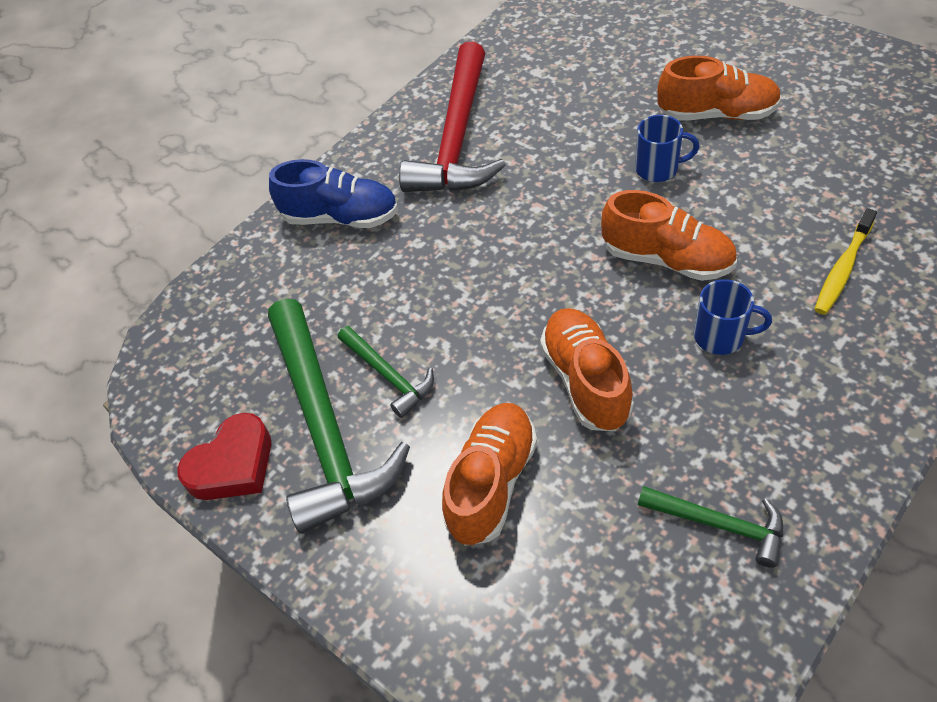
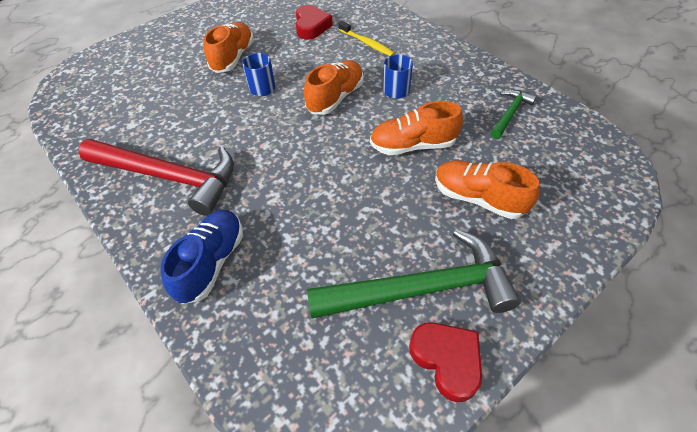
camera: 85 degrees left, 0 degrees up
green hammer [338,326,434,418] -> none
none -> red heart [296,5,333,40]

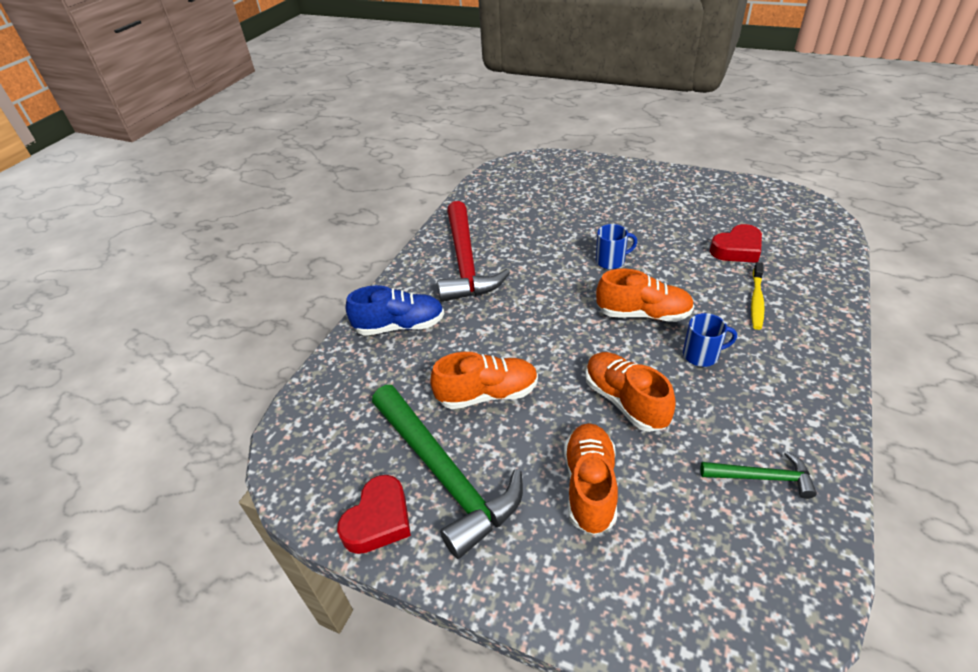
camera: 65 degrees right, 10 degrees down
orange shoe [203,22,254,73] -> orange shoe moved to [430,352,538,409]

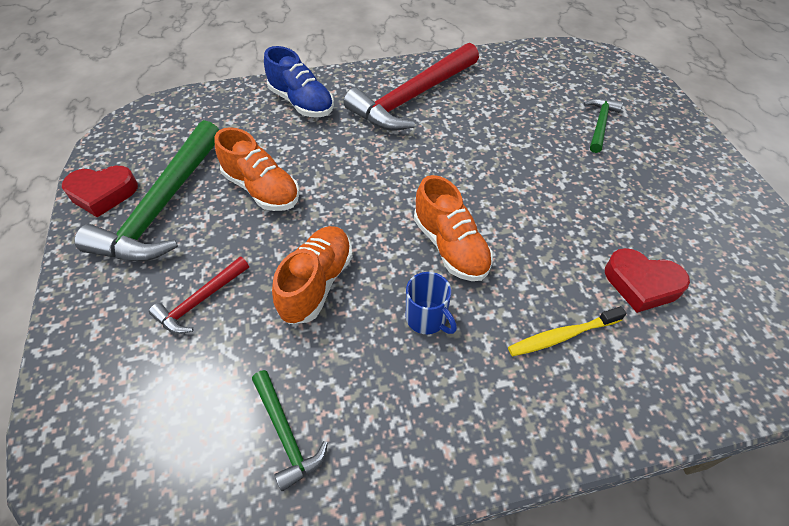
camera: 50 degrees right, 10 degrees up
orange shoe [564,423,618,535] -> red hammer [149,257,249,334]
blue mug [596,224,637,269] -> none
none -> green hammer [584,98,623,153]

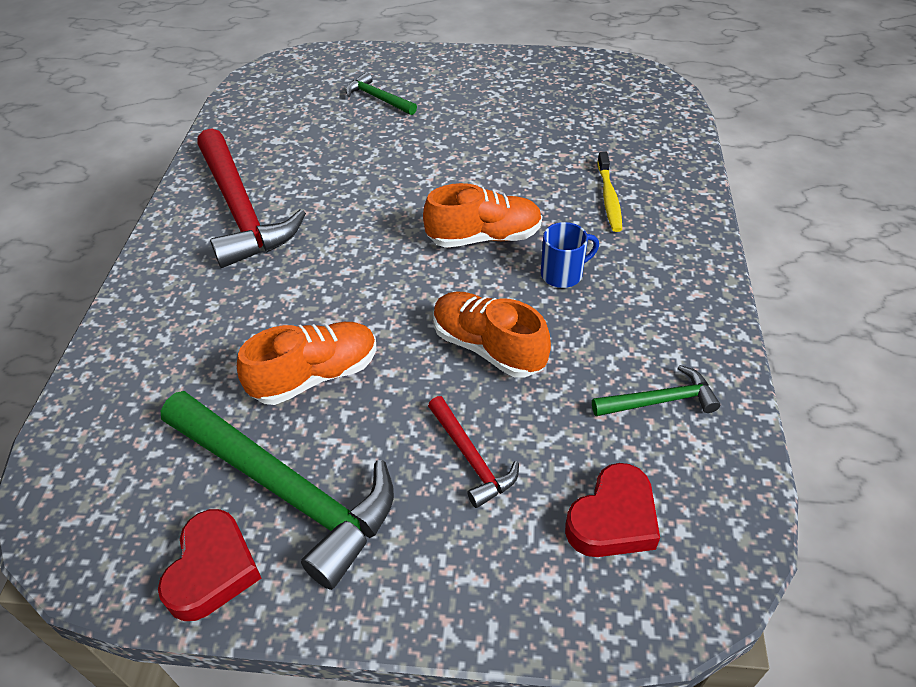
camera: 70 degrees left, 5 degrees down
blue shoe [264,46,334,117] -> none
red heart [605,248,690,313] -> red heart moved to [565,463,660,557]

